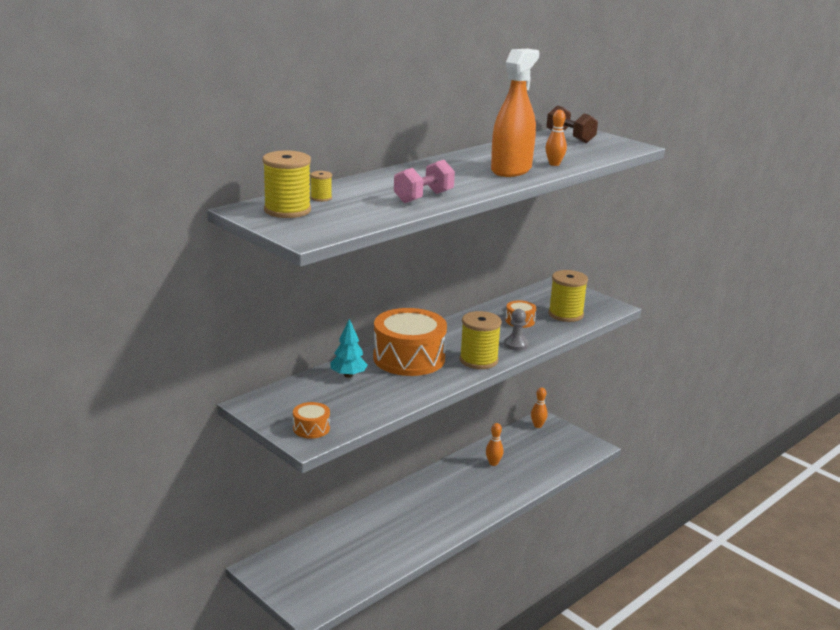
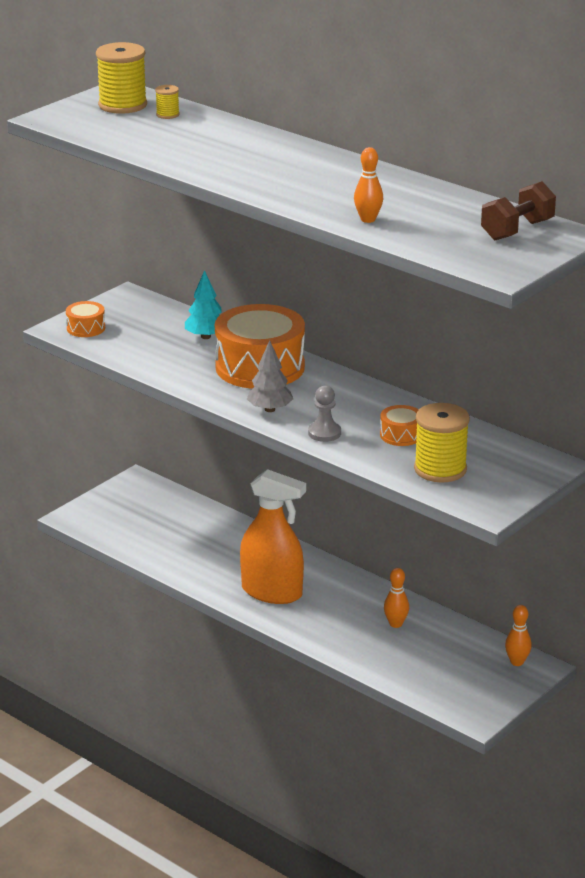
camera: 85 degrees right, 5 degrees up
pink dumbbell [394,160,455,203] -> none
yellow spool [459,311,502,369] -> grey tree [247,340,293,412]
orange spray bottle [491,49,539,177] -> orange spray bottle moved to [240,469,306,604]

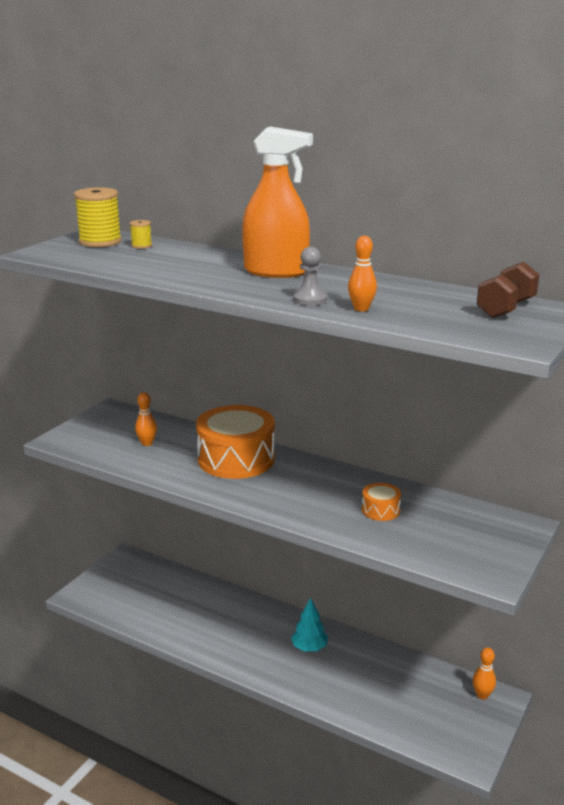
camera: 10 degrees left, 5 degrees down
orange drum [66,301,105,337] -> none
turquoise tree [185,270,221,339] -> turquoise tree moved to [291,598,328,651]
orange spray bottle [240,469,306,604] -> orange spray bottle moved to [242,126,313,278]
grey tree [247,340,293,412] -> none
grey pawn [308,385,341,442] -> grey pawn moved to [293,247,327,306]
orange bowling pin [384,568,409,628] -> orange bowling pin moved to [135,392,157,446]
yellow spool [414,403,470,483] -> none

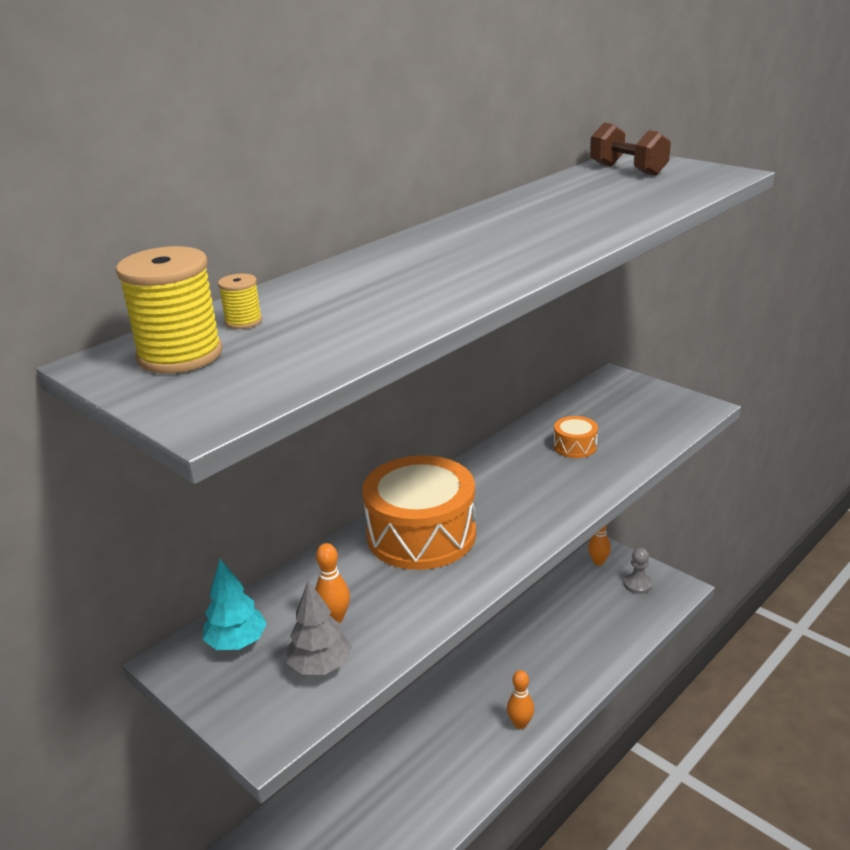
camera: 75 degrees left, 5 degrees up
orange spray bottle [242,126,313,278] -> none
turquoise tree [291,598,328,651] -> turquoise tree moved to [203,559,267,650]
grey pawn [293,247,327,306] -> grey pawn moved to [624,548,653,594]
orange bowling pin [348,236,377,311] -> orange bowling pin moved to [507,670,534,729]
none -> grey tree [287,580,352,675]

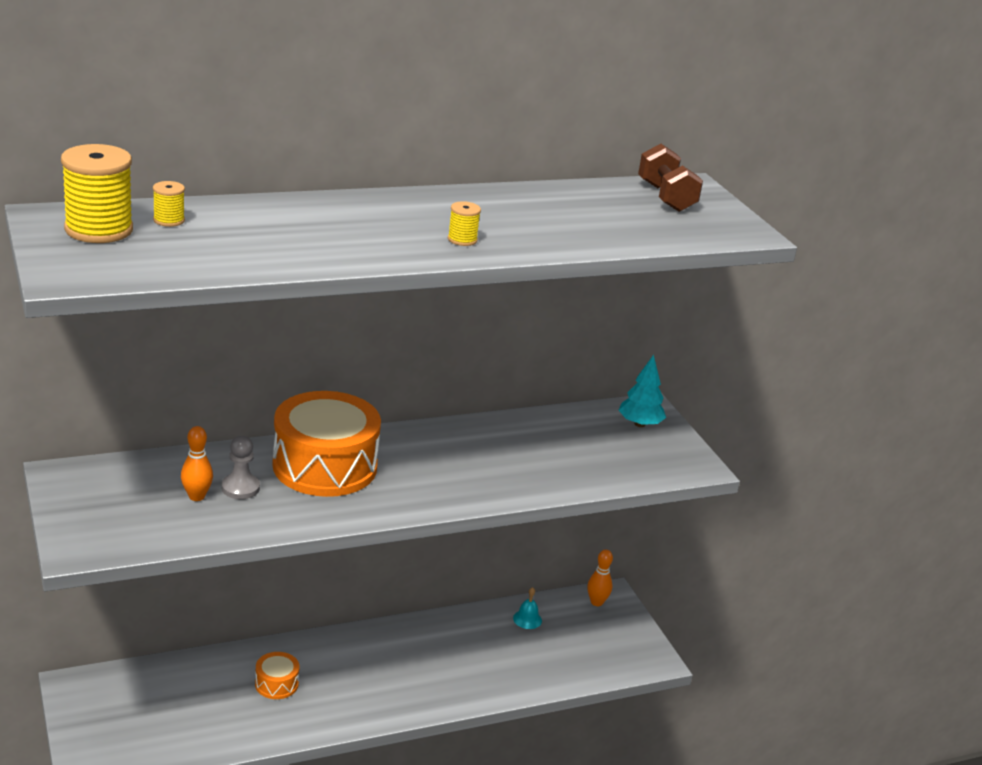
camera: 20 degrees right, 0 degrees up
turquoise tree [203,559,267,650] -> turquoise tree moved to [618,355,666,427]
grey tree [287,580,352,675] -> none
orange bowling pin [507,670,534,729] -> none
orange drum [554,416,598,458] -> orange drum moved to [255,652,299,699]
grey pawn [624,548,653,594] -> grey pawn moved to [222,436,260,499]
none -> yellow spool [448,201,481,246]
none -> turquoise bell [513,587,542,629]

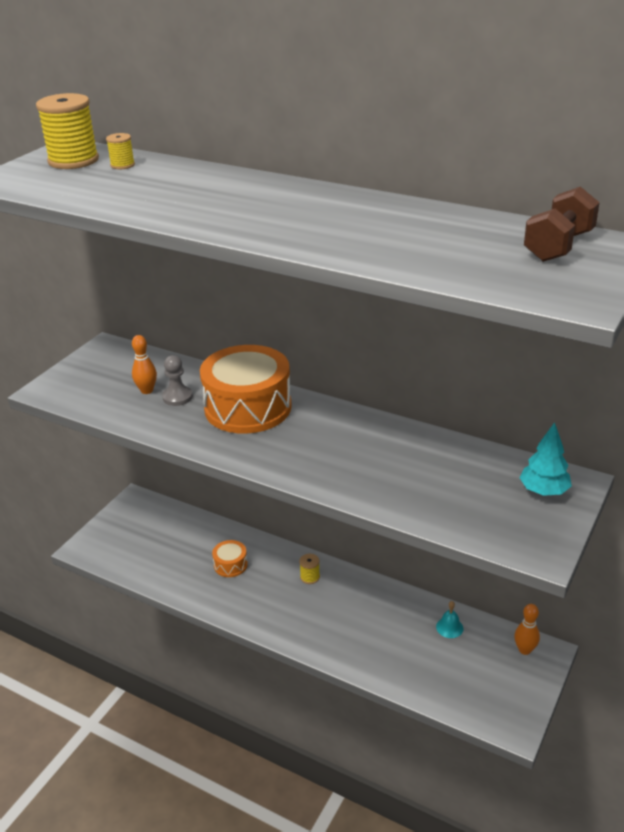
camera: 55 degrees right, 5 degrees up
yellow spool [448,201,481,246] -> yellow spool moved to [299,554,320,584]

